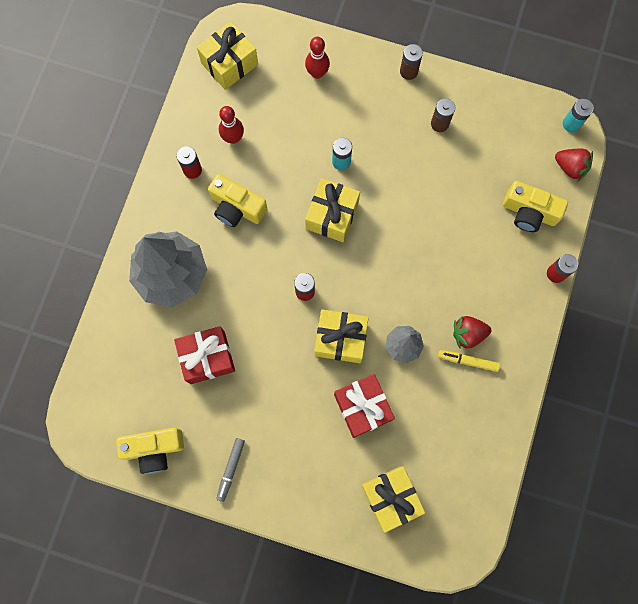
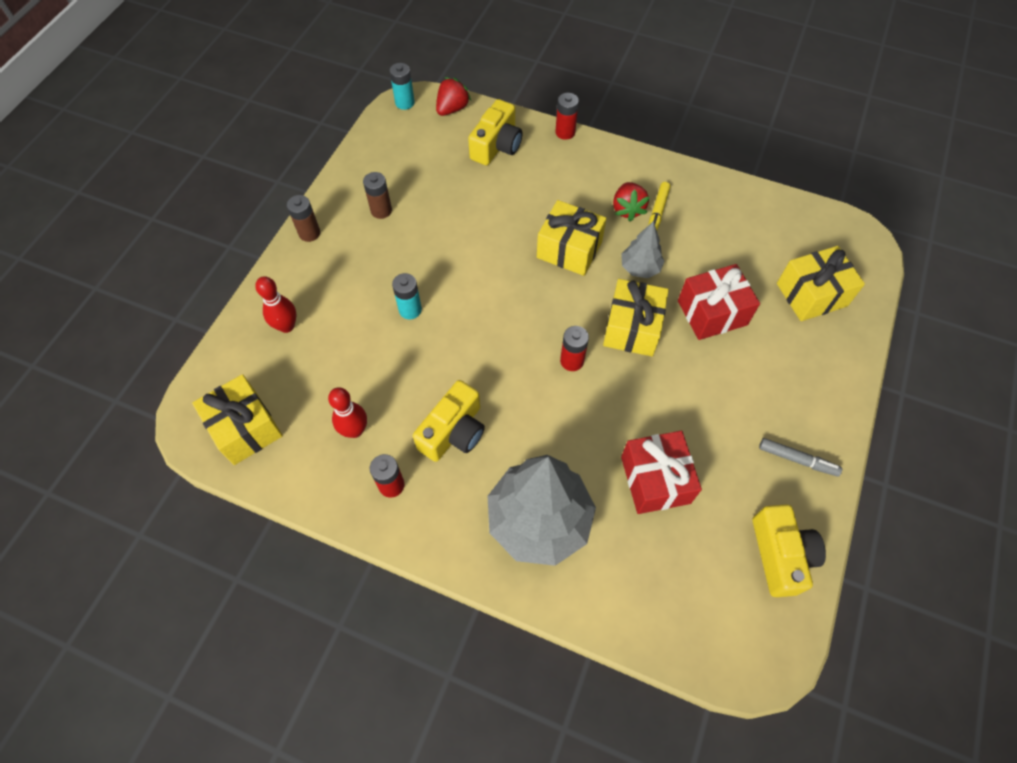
camera: 85 degrees left, 15 degrees down
yellow gift [305,178,360,242] -> yellow gift moved to [537,200,606,276]

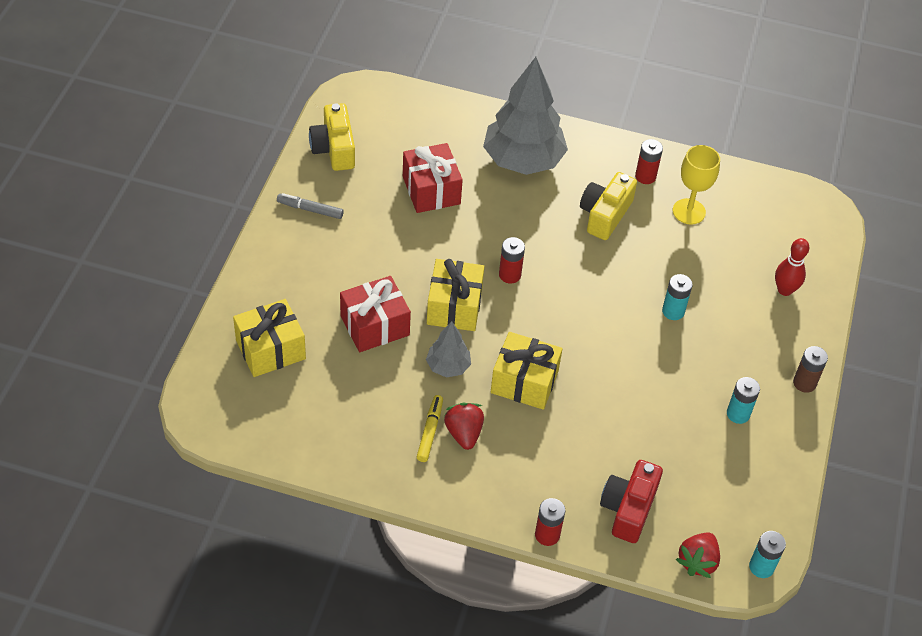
camera: 170 degrees right, 10 degrees down
yellow gift [192,374,283,465] -> none
red bowling pin [328,387,367,438] -> yellow goblet [673,145,720,225]
brown battery [363,172,392,219] -> turquoise battery [727,377,760,424]
yellow camera [468,99,523,165] -> red camera [600,460,663,543]

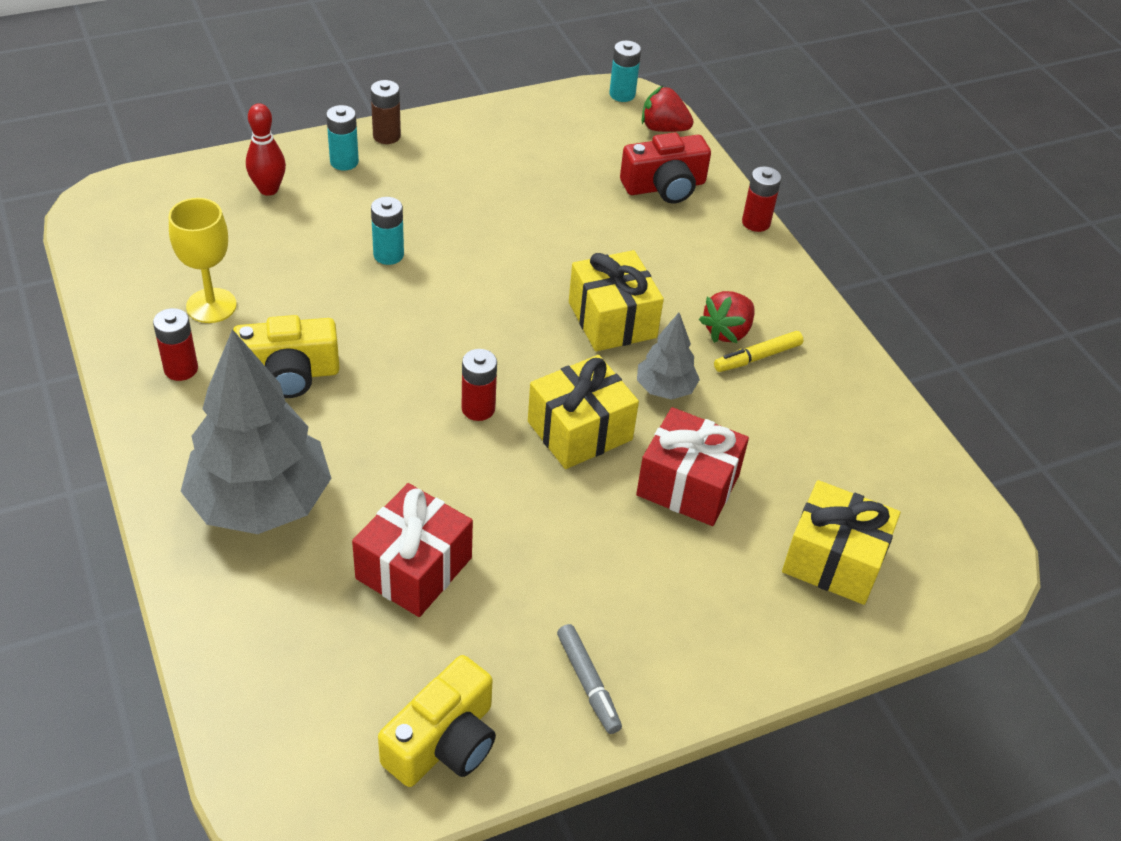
camera: 130 degrees left, 5 degrees down
red strawberry [675,533,720,578] -> red strawberry turned 150 degrees counterclockwise [642,86,694,132]
turquoise battery [727,377,760,424] -> turquoise battery moved to [326,105,359,170]

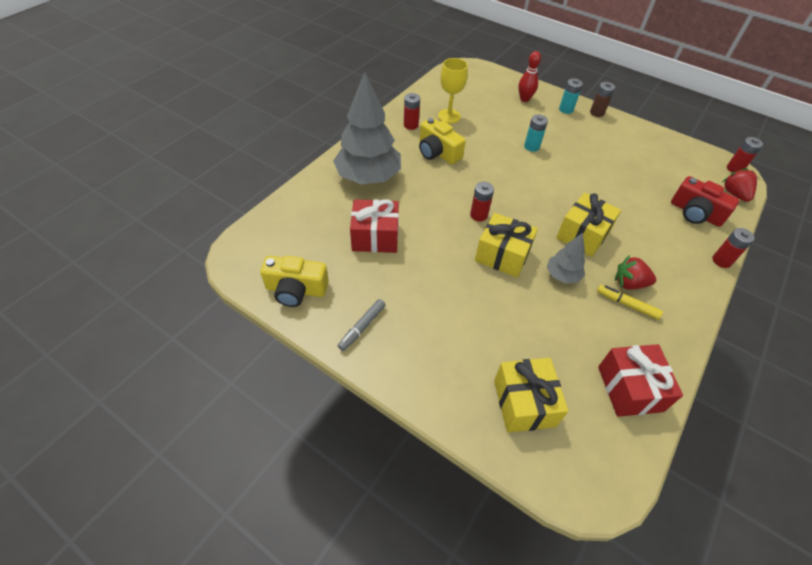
camera: 60 degrees right, 5 degrees up
turquoise battery [609,41,641,102] -> red battery [727,137,763,173]
red gift [636,407,749,526] -> red gift moved to [598,344,683,417]

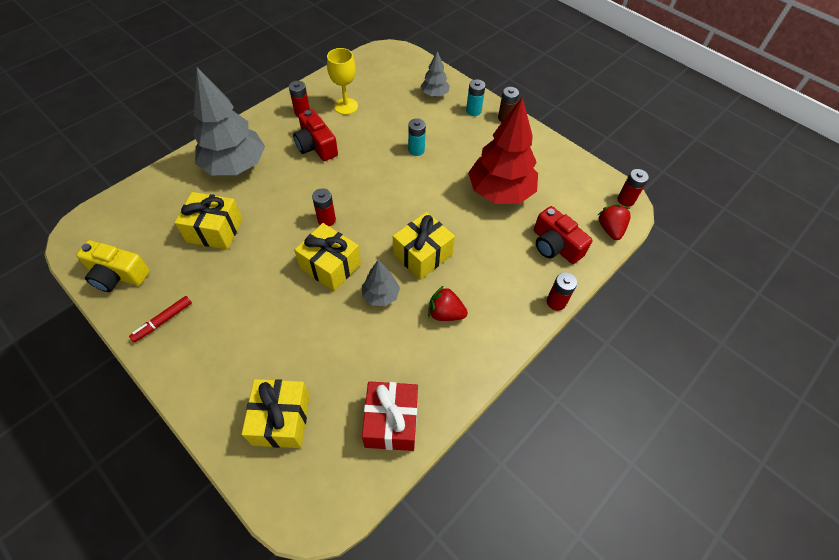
camera: 10 degrees right, 5 degrees up
grey marker [338,299,386,351] -> red marker [129,296,192,342]
red gift [350,199,399,253] -> yellow gift [174,192,242,250]
yellow camera [419,117,466,165] -> red camera [293,109,338,161]
red bowling pin [518,51,541,102] -> grey tree [421,51,450,97]
yellow marker [597,285,663,320] -> none
none -> red tree [468,97,538,204]

